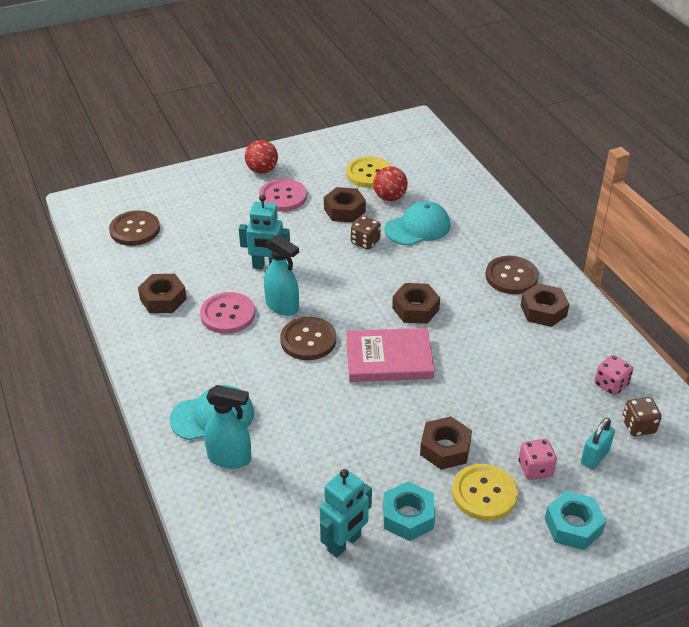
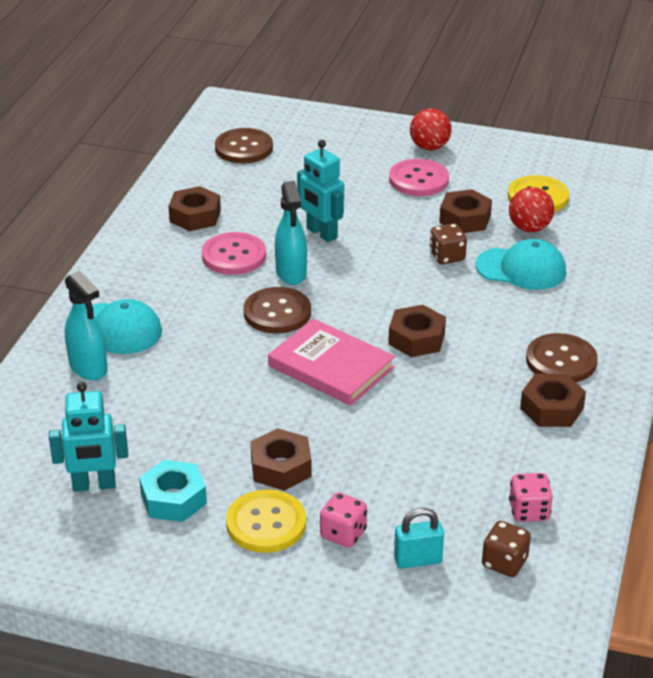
camera: 40 degrees right, 5 degrees down
turquoise nut [545,491,606,550] -> none

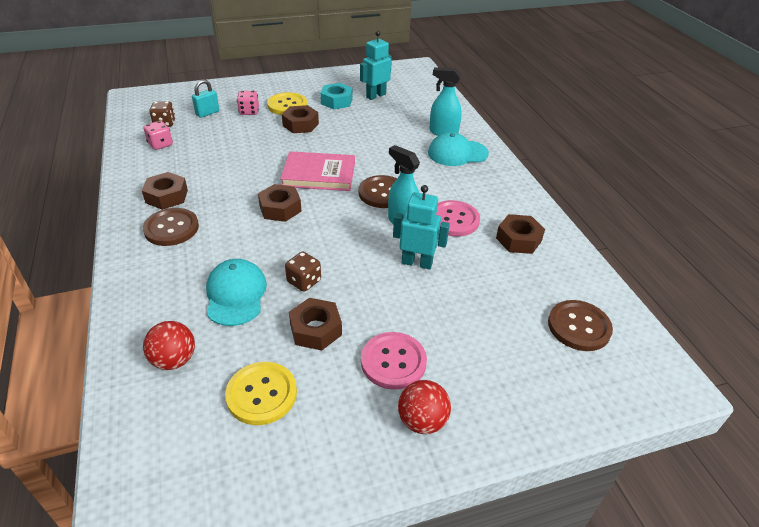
camera: 145 degrees right, 5 degrees up
turquoise cap [476,239,566,290] -> turquoise cap turned 105 degrees clockwise [206,259,267,326]
red ball [509,187,554,232] -> red ball moved to [143,321,195,370]

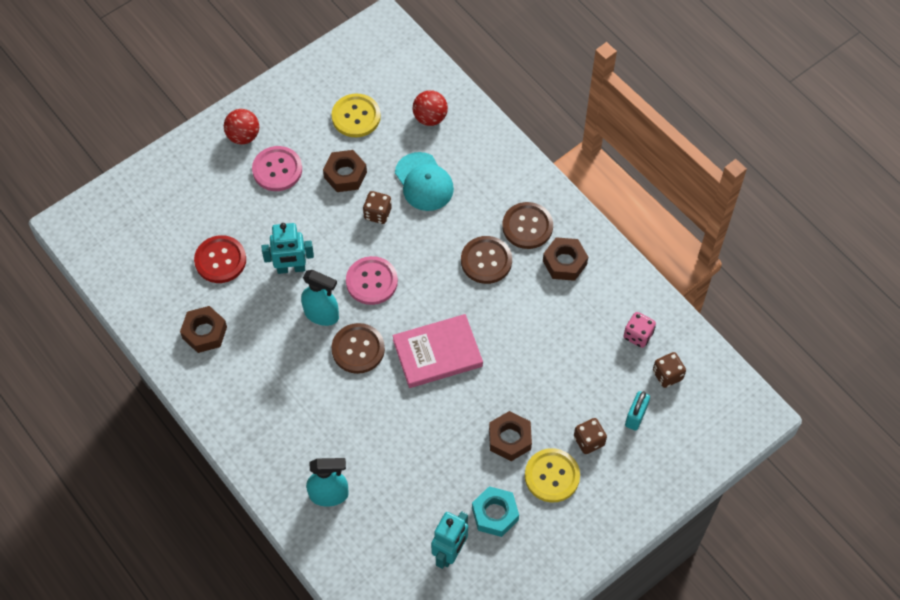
camera: 160 degrees right, 20 degrees up
pink dice [237,91,259,115] -> brown dice [574,418,607,454]
brown nut [258,184,302,222] -> none
turquoise cap [428,132,489,166] -> none
pink button [436,200,480,236] -> pink button moved to [346,256,398,305]
brown button [548,300,613,351] -> brown button moved to [461,236,512,284]
none -> red button [194,235,246,283]

